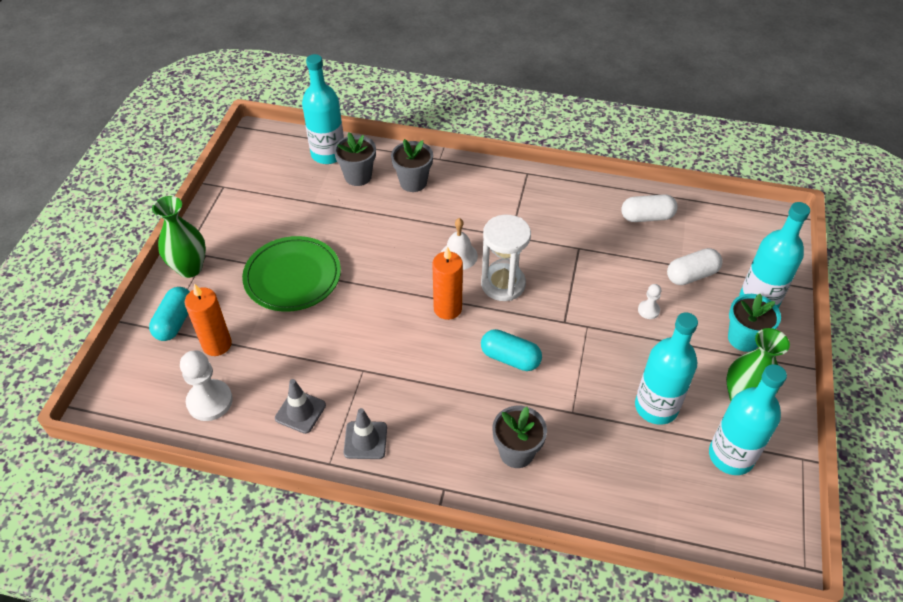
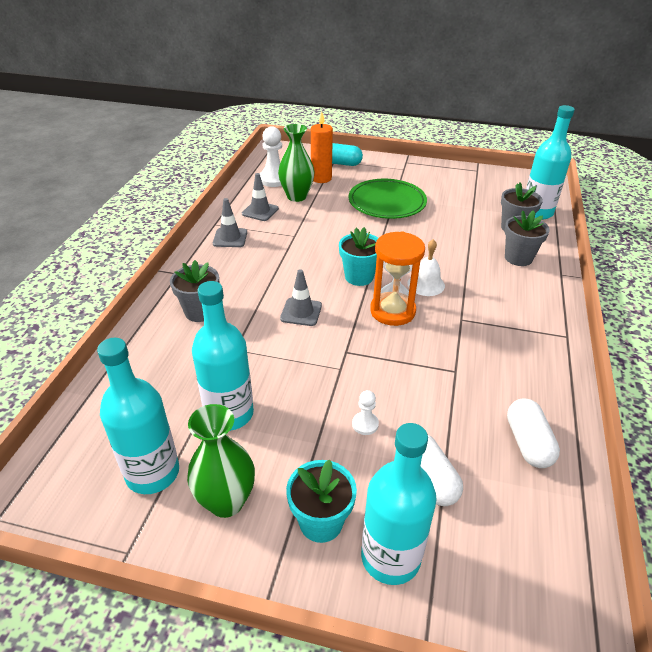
camera: 90 degrees right, 10 degrees down
green vase [152,196,206,278] -> green vase moved to [278,124,314,202]
orange candle [432,246,463,320] -> turquoise flower pot [339,227,378,286]
white hourglass [481,215,531,301] -> orange hourglass [370,231,425,326]
turquoise capsule [481,329,542,371] -> grey traffic cone [280,269,322,326]

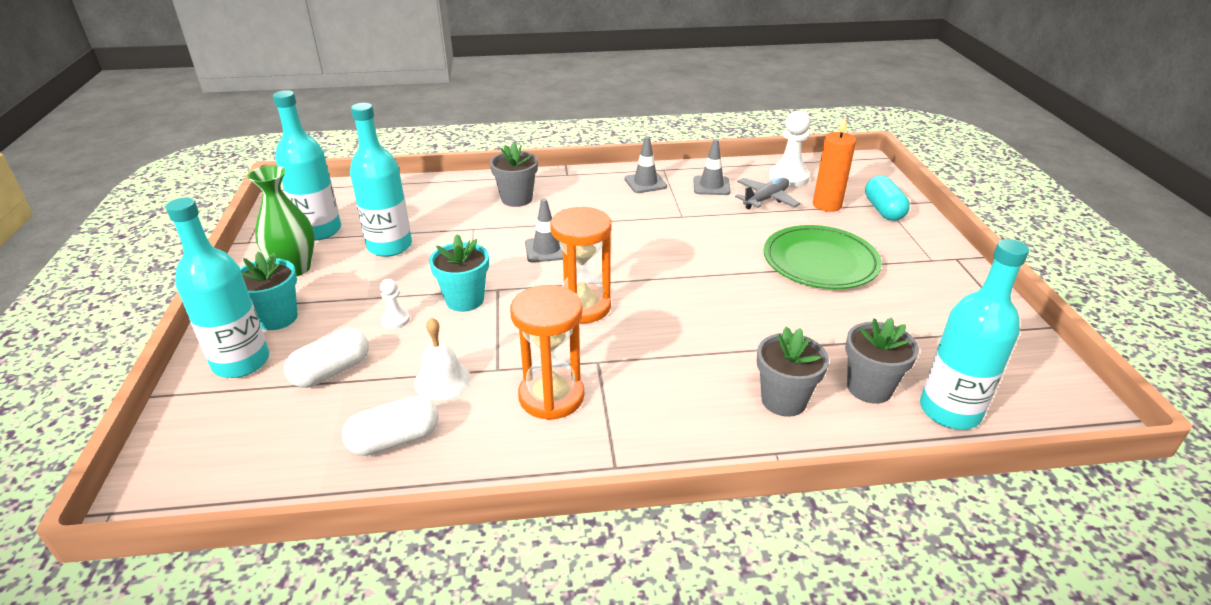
camera: 70 degrees right, 5 degrees down
green vase [278,124,314,202] -> grey plane [735,177,800,209]
turquoise flower pot [339,227,378,286] -> turquoise flower pot moved to [429,234,489,312]
white bell [407,239,445,296] -> white bell moved to [414,317,471,400]
none -> orange hourglass [510,285,584,420]

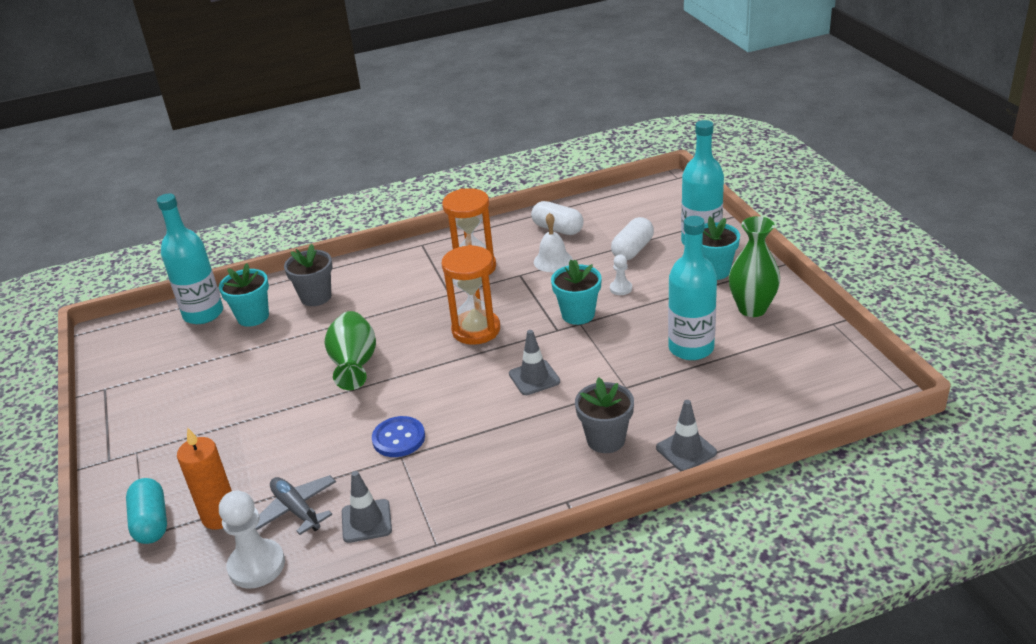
camera: 170 degrees right, 0 degrees up
turquoise bottle [273,90,341,241] -> none
white capsule [342,396,439,456] -> white capsule turned 75 degrees clockwise [531,201,584,235]
grey traffic cone [624,136,667,193] -> grey traffic cone moved to [656,400,717,471]
grey plane [735,177,800,209] -> grey plane turned 105 degrees clockwise [255,475,336,535]
green plate [764,225,882,289] -> none
grey flower pot [845,317,919,404] -> turquoise flower pot [219,263,269,327]
none -> green vase [325,311,376,390]
none -> blue button [372,416,425,457]

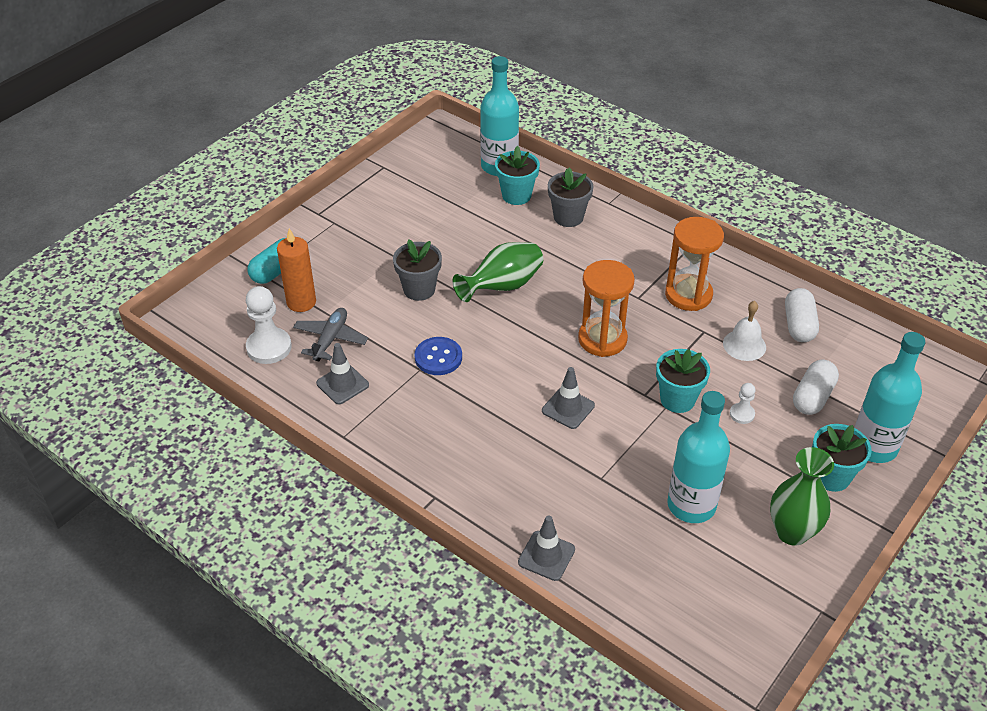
camera: 55 degrees right, 10 degrees up
grey flower pot [575,377,634,453] -> grey flower pot moved to [393,240,442,301]
white capsule [611,217,654,260] -> white capsule turned 60 degrees counterclockwise [793,360,839,415]

